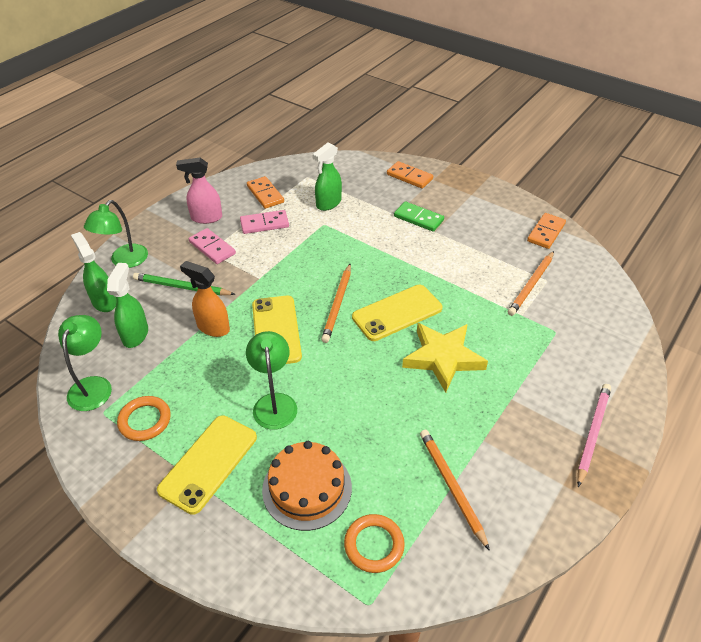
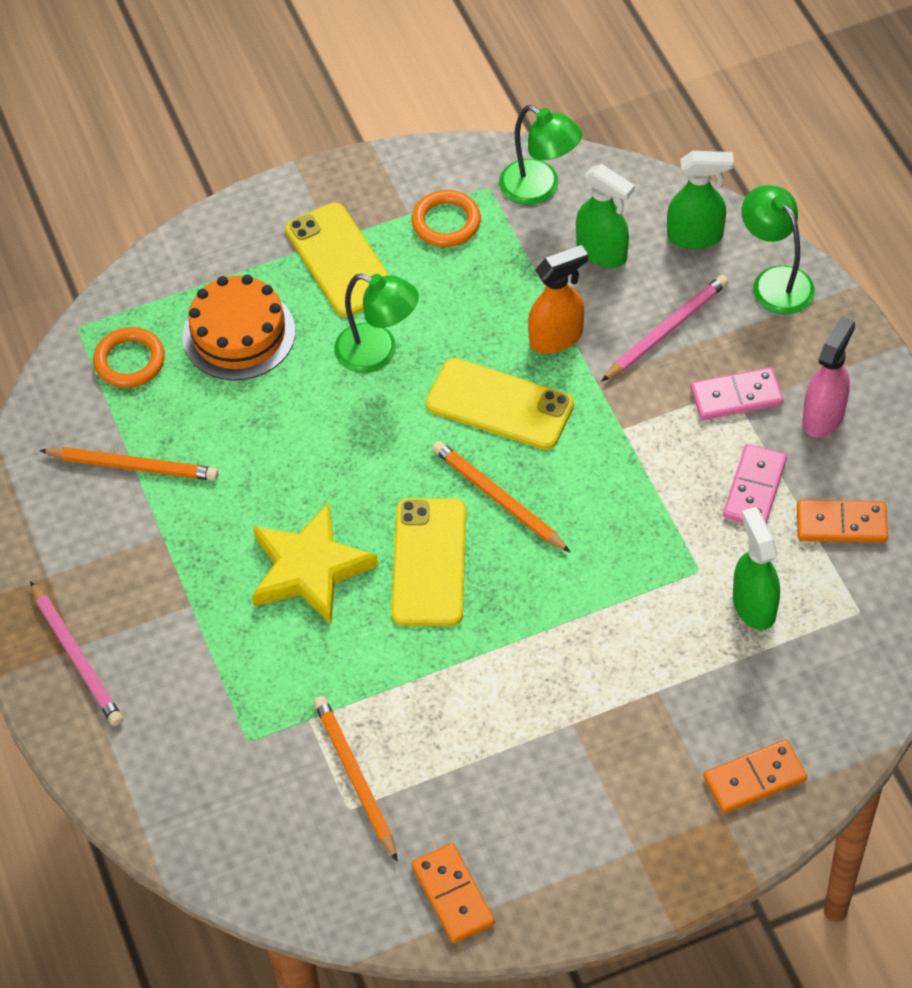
camera: 125 degrees right, 10 degrees up
green pencil [133,273,235,295] -> pink pencil [601,275,728,382]
green domino [394,201,444,232] -> none

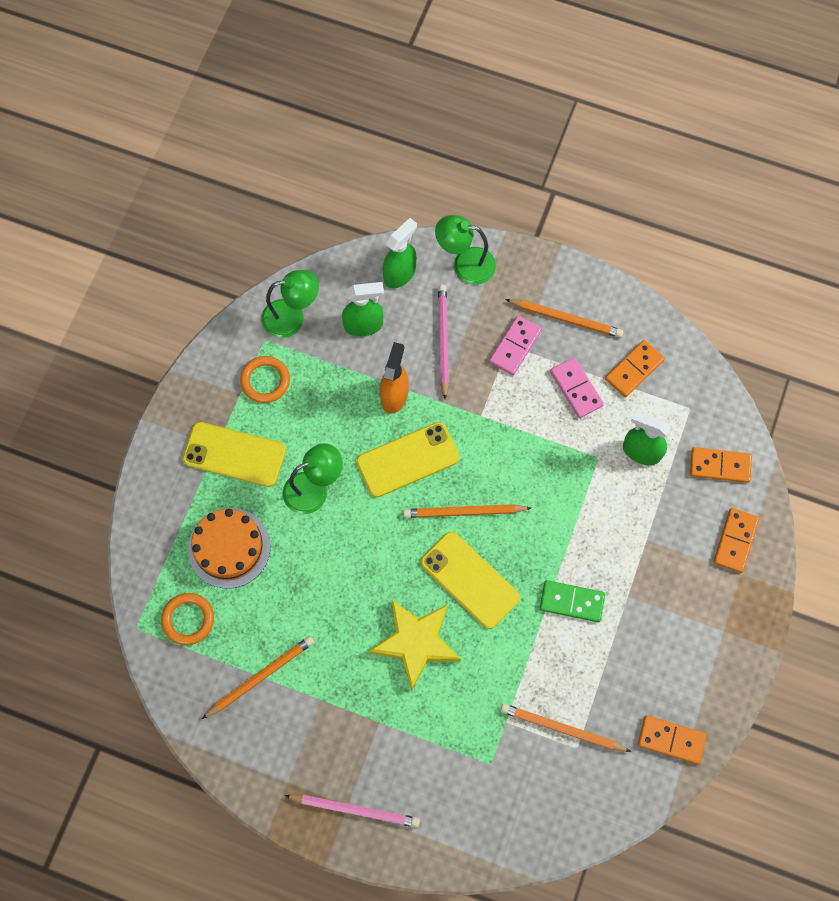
camera: 50 degrees left, 15 degrees up
pink spray bottle [802,316,855,438] -> orange pencil [505,299,624,338]
none -> green domino [540,580,605,622]
none -> orange domino [690,447,752,483]

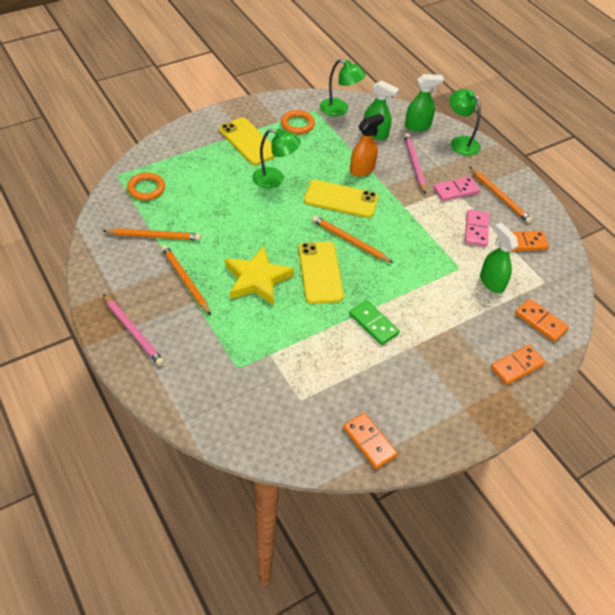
camera: 35 degrees right, 20 degrees down
orange cake [188,508,271,589] -> none
pink pencil [438,285,449,399] -> pink pencil turned 45 degrees counterclockwise [404,133,426,194]
orange pencil [500,704,631,752] -> orange pencil moved to [161,245,211,315]

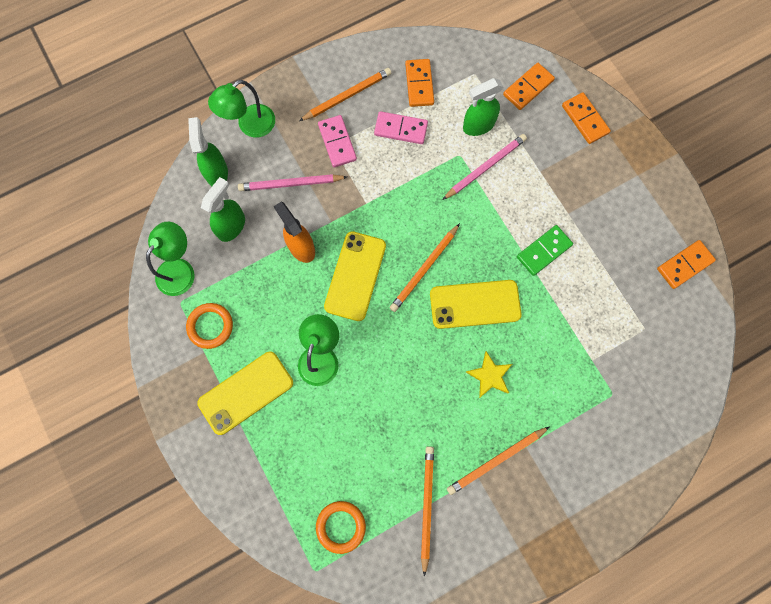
camera: 85 degrees left, 25 degrees up
pink pencil [103,294,164,366] -> pink pencil moved to [442,134,527,200]
yellow star [225,245,294,306] -> yellow star [466,351,512,398], size x0.58

